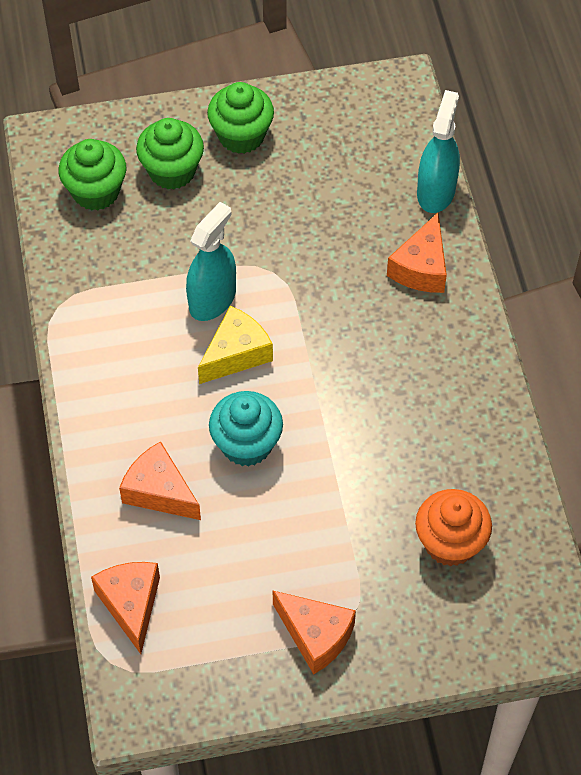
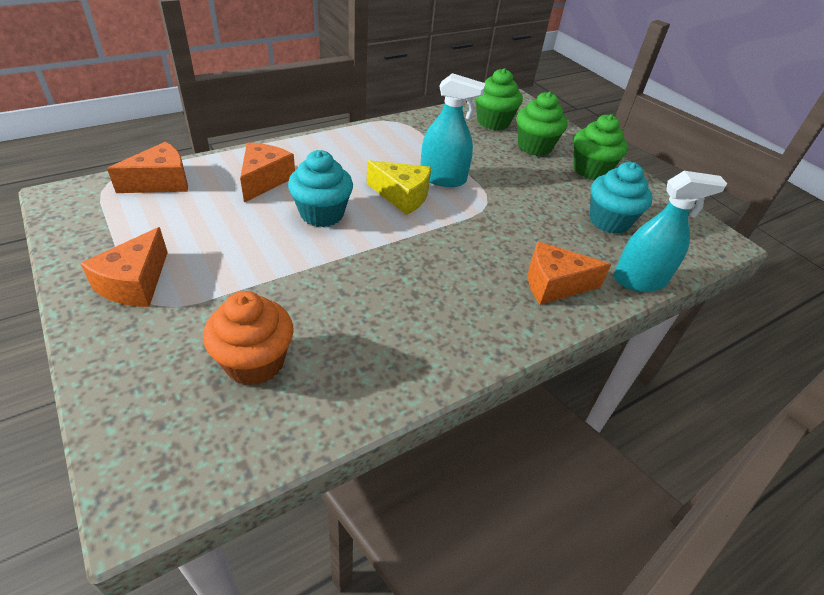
camera: 65 degrees right, 15 degrees down
none -> turquoise cupcake [590,162,653,234]

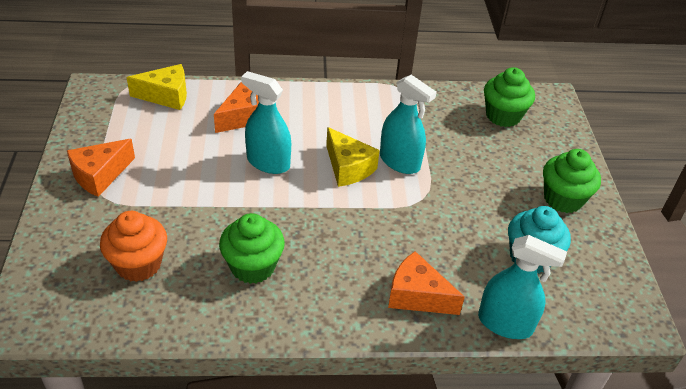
camera: 30 degrees right, 0 degrees up
orange cheese [107,142,188,193] -> yellow cheese [126,64,187,110]
turquoise cupcake [288,150,353,227] -> turquoise spray bottle [241,71,291,174]
green cupcake [517,92,568,156] -> green cupcake moved to [219,213,285,284]

